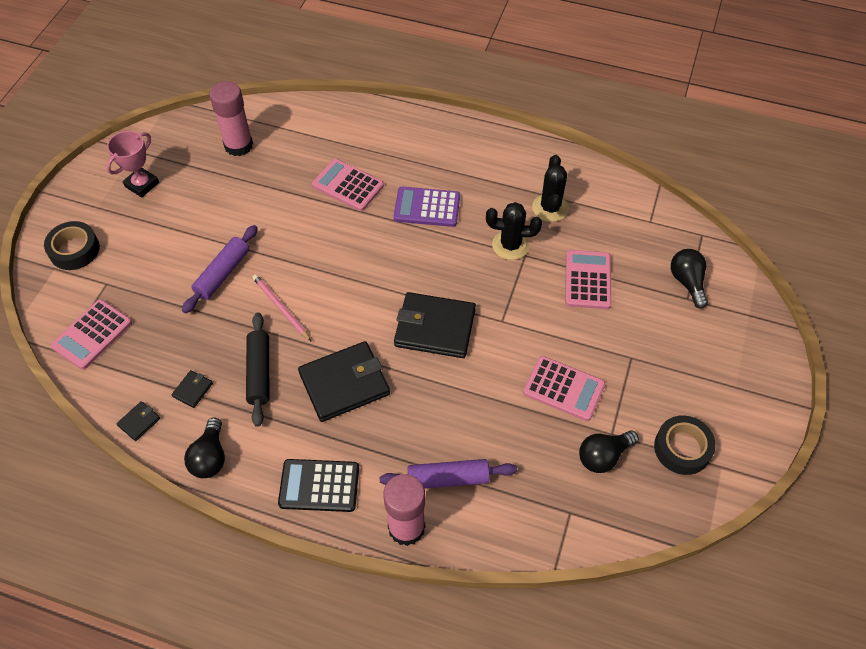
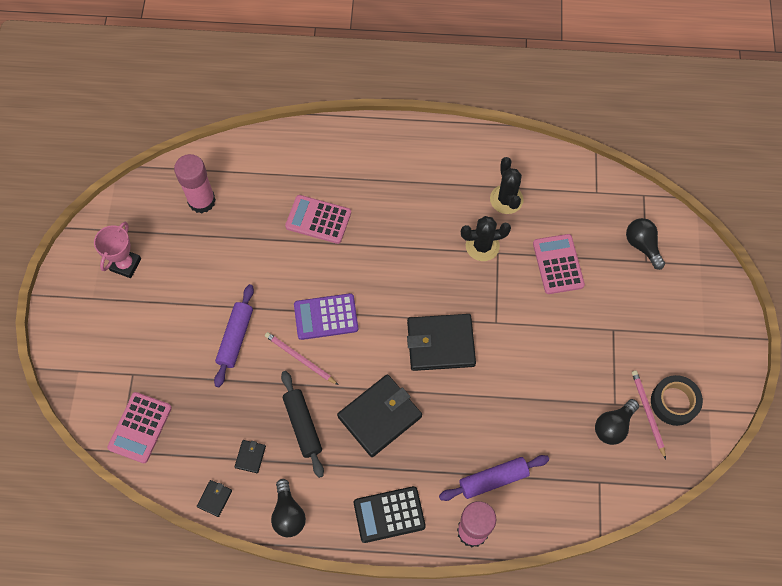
camera: 15 degrees left, 10 degrees up
black tape [44,221,100,270] -> none
purple calculator [394,187,460,227] -> purple calculator moved to [294,293,358,340]
pink calculator [523,356,605,421] -> none
none -> pink pencil [632,370,666,459]

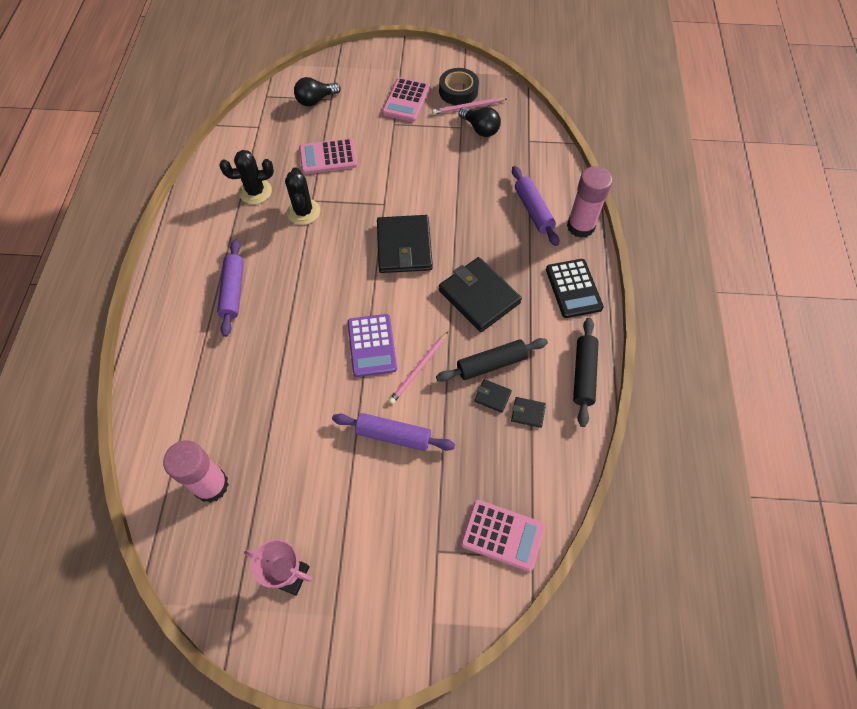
camera: 90 degrees left, 5 degrees down
black wallet [197,480,232,517] -> black wallet moved to [474,379,512,413]
black light bulb [271,479,306,537] -> black rolling pin [573,318,599,427]
pink calculator [285,195,351,244] -> pink calculator moved to [382,78,430,122]
none -> purple rolling pin [217,239,244,337]

